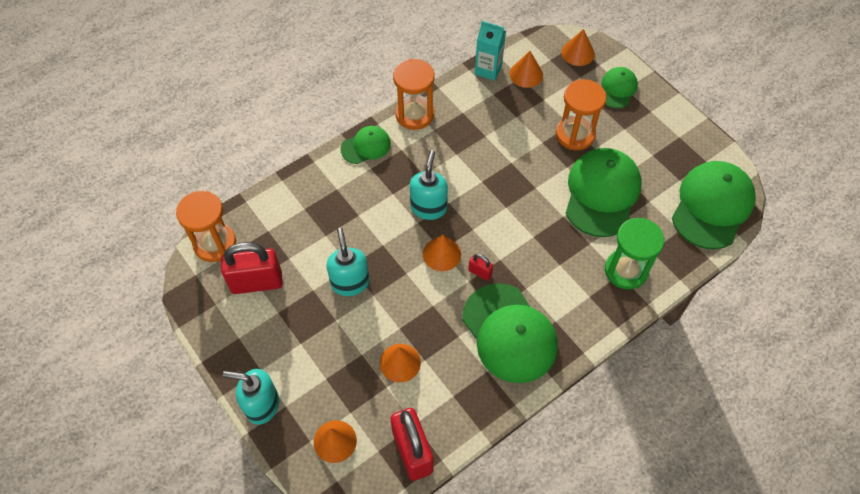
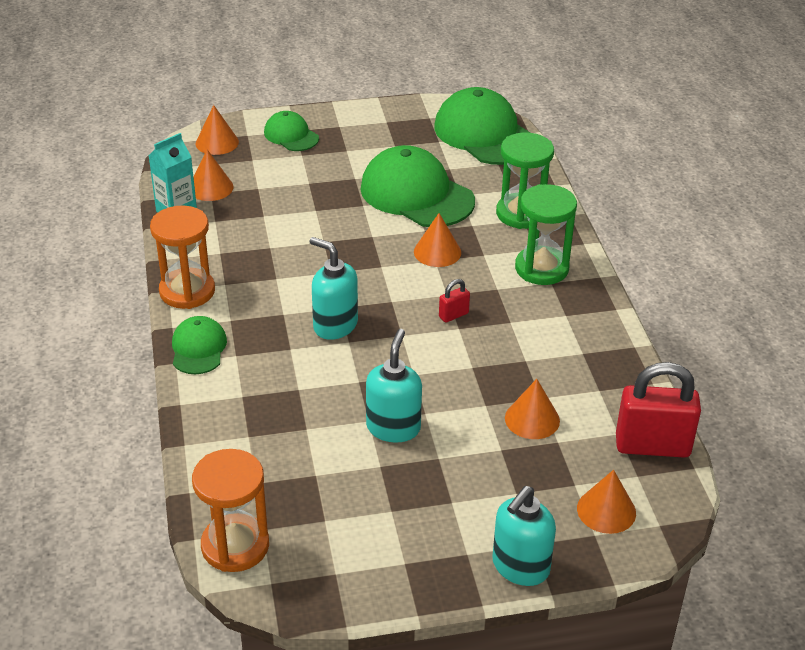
camera: 65 degrees left, 20 degrees down
red padlock [221,242,283,294] -> none
turquoise soap dispenser [327,228,369,296] -> turquoise soap dispenser turned 90 degrees clockwise [366,329,422,442]
orange cone [423,235,461,271] -> orange cone moved to [414,213,461,267]
green cap [462,283,558,383] -> none
orange hourglass [556,79,606,150] -> none
none -> green hourglass [515,184,577,285]

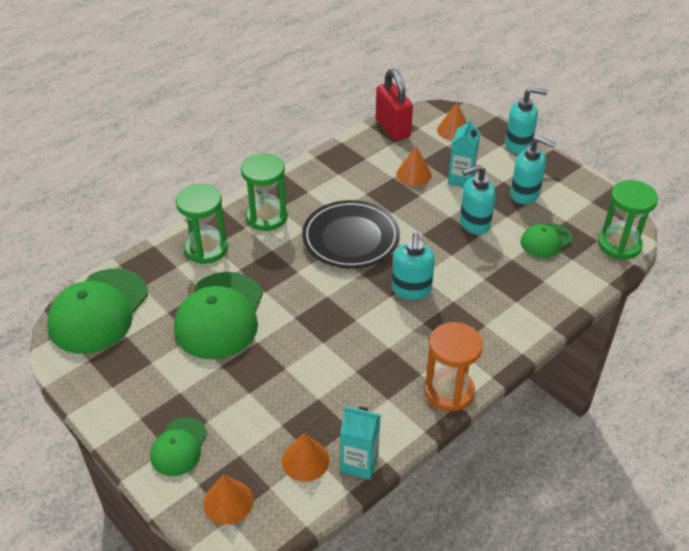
camera: 120 degrees left, 5 degrees up
green cap [172,316,227,374] -> green cap moved to [520,223,573,258]
orange hourglass [192,449,269,572] -> green hourglass [598,180,658,260]
orange cone [414,213,461,267] -> none
red padlock [439,279,470,323] -> black plate [302,200,400,268]
none -> turquoise carton [448,118,480,187]
none -> turquoise soap dispenser [510,136,556,204]

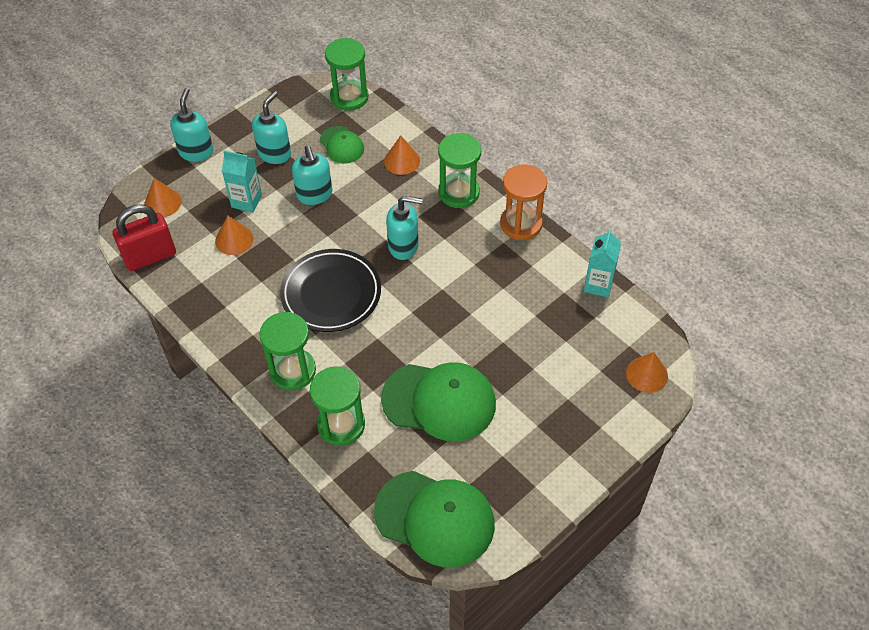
camera: 90 degrees left, 10 degrees up
green cap [150,417,207,476] -> none
orange cone [282,433,330,482] -> orange cone moved to [384,136,420,175]
none -> green hourglass [438,133,481,208]

